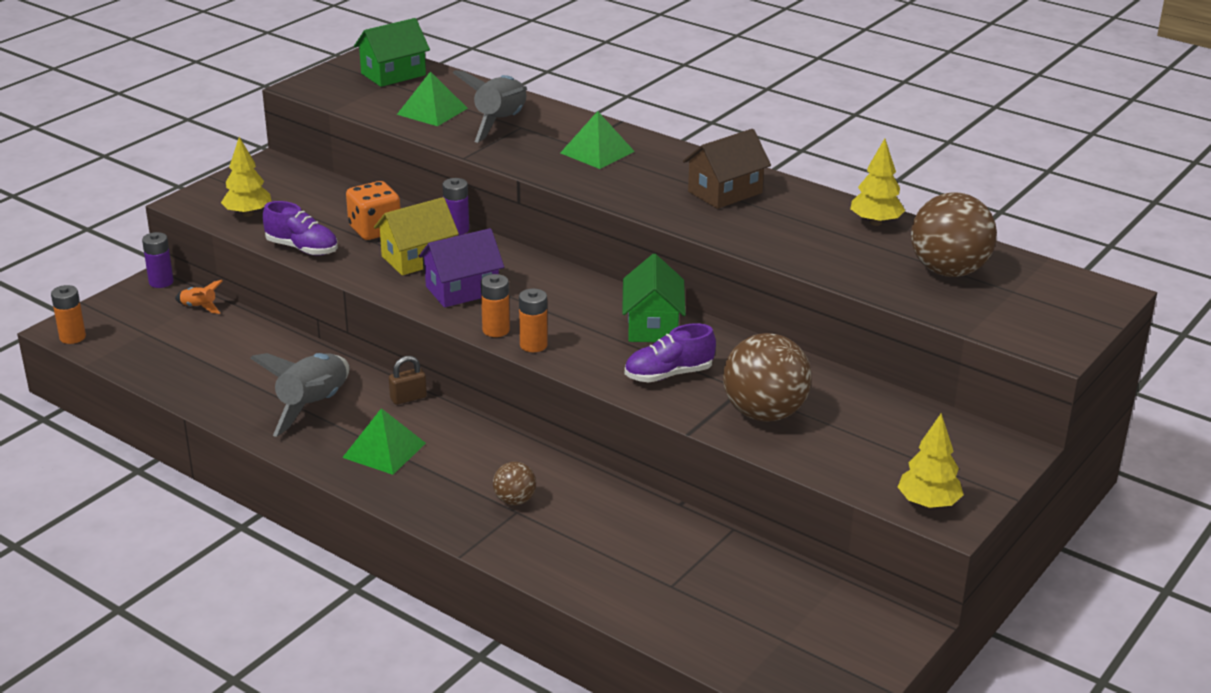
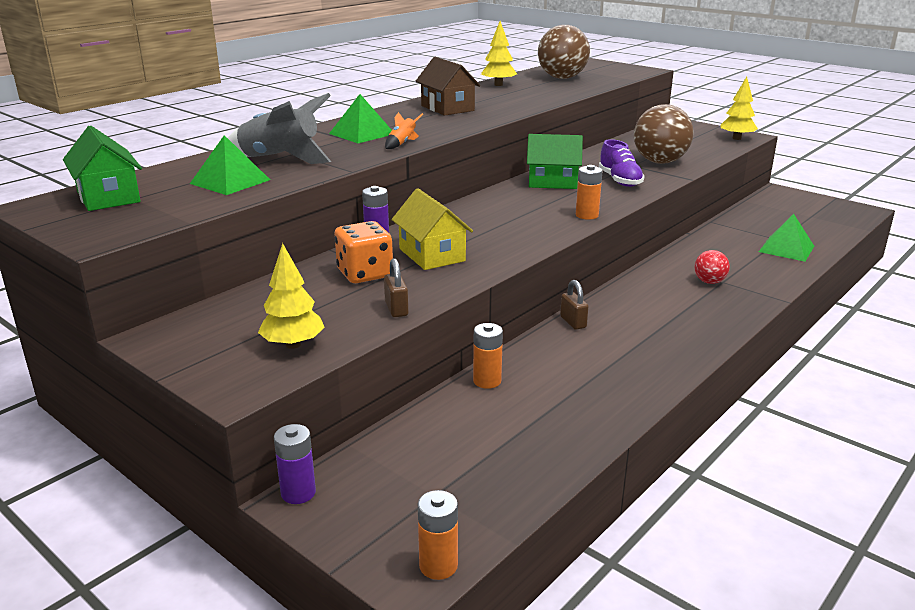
camera: 85 degrees left, 5 degrees down
orange rocket [175,280,223,314] -> orange rocket moved to [385,112,423,149]
grey rocket [250,353,349,437] -> none
purple shoe [263,201,338,256] -> brown padlock [384,258,409,317]
green pyramid [342,408,426,475] -> green pyramid moved to [759,214,814,262]
purple house [419,228,504,308] -> none
orange battery [481,274,510,337] -> orange battery moved to [473,323,503,389]
brown ball [493,462,536,505] -> red ball [694,250,730,284]

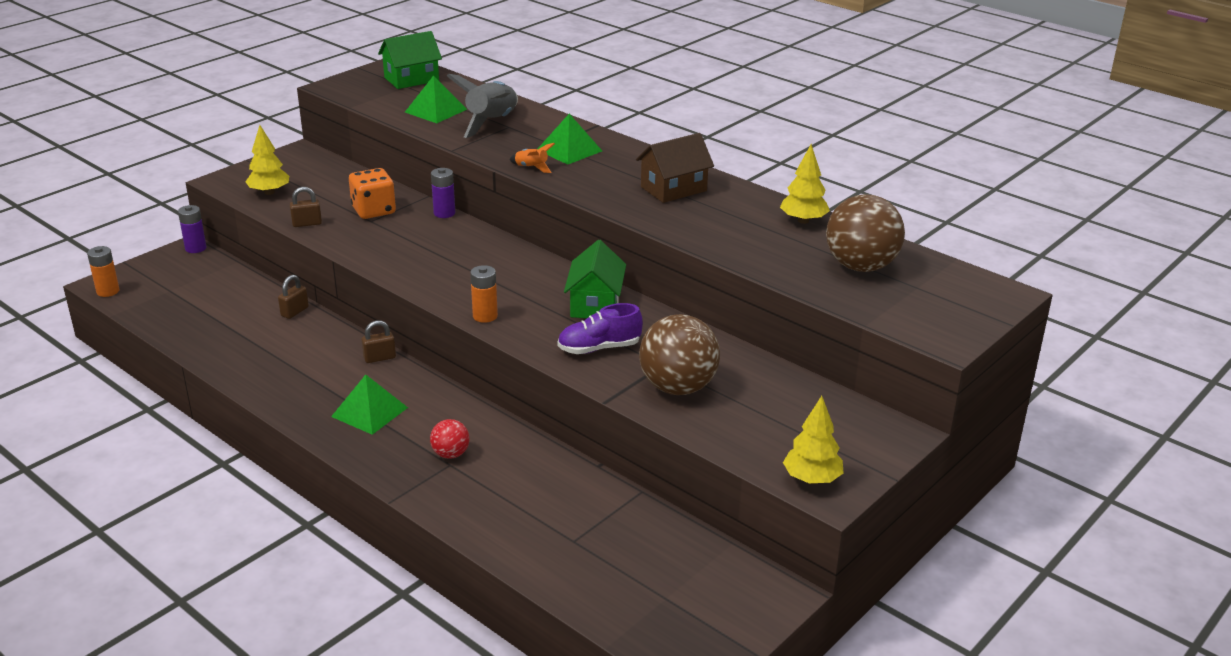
camera: 90 degrees right, 5 degrees up
yellow house [392,188,473,270] -> none
orange battery [473,323,503,389] -> brown padlock [278,275,309,319]
green pyramid [759,214,814,262] -> green pyramid moved to [331,374,408,435]

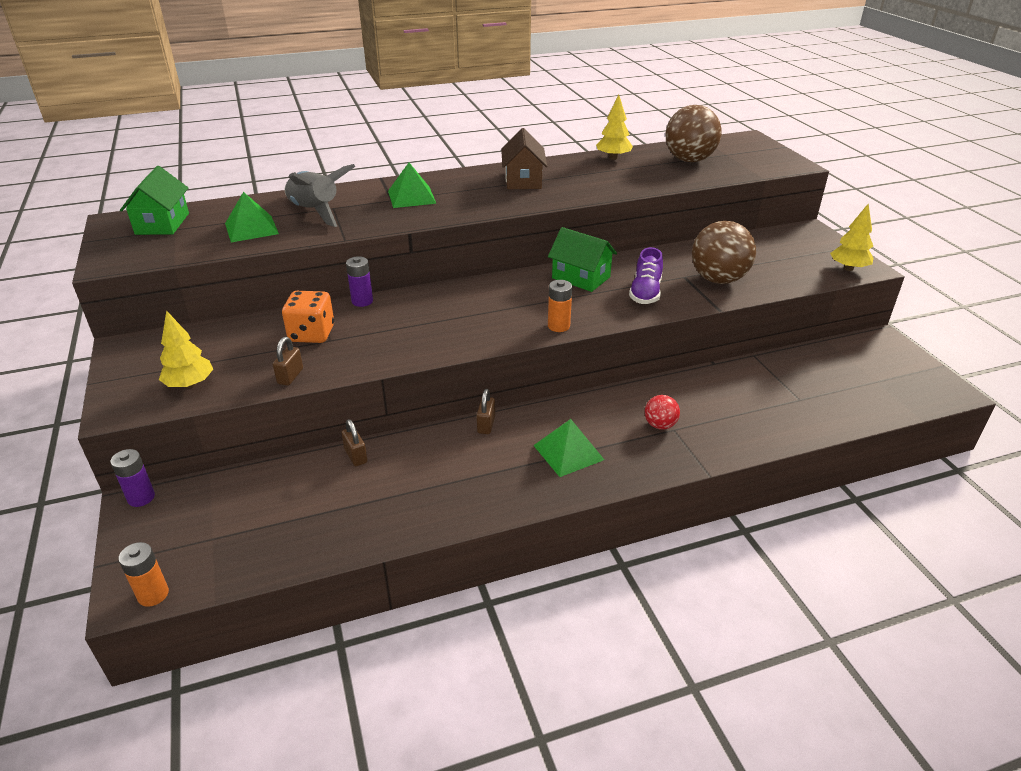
camera: 60 degrees left, 5 degrees up
orange rocket [509,143,555,173] -> none

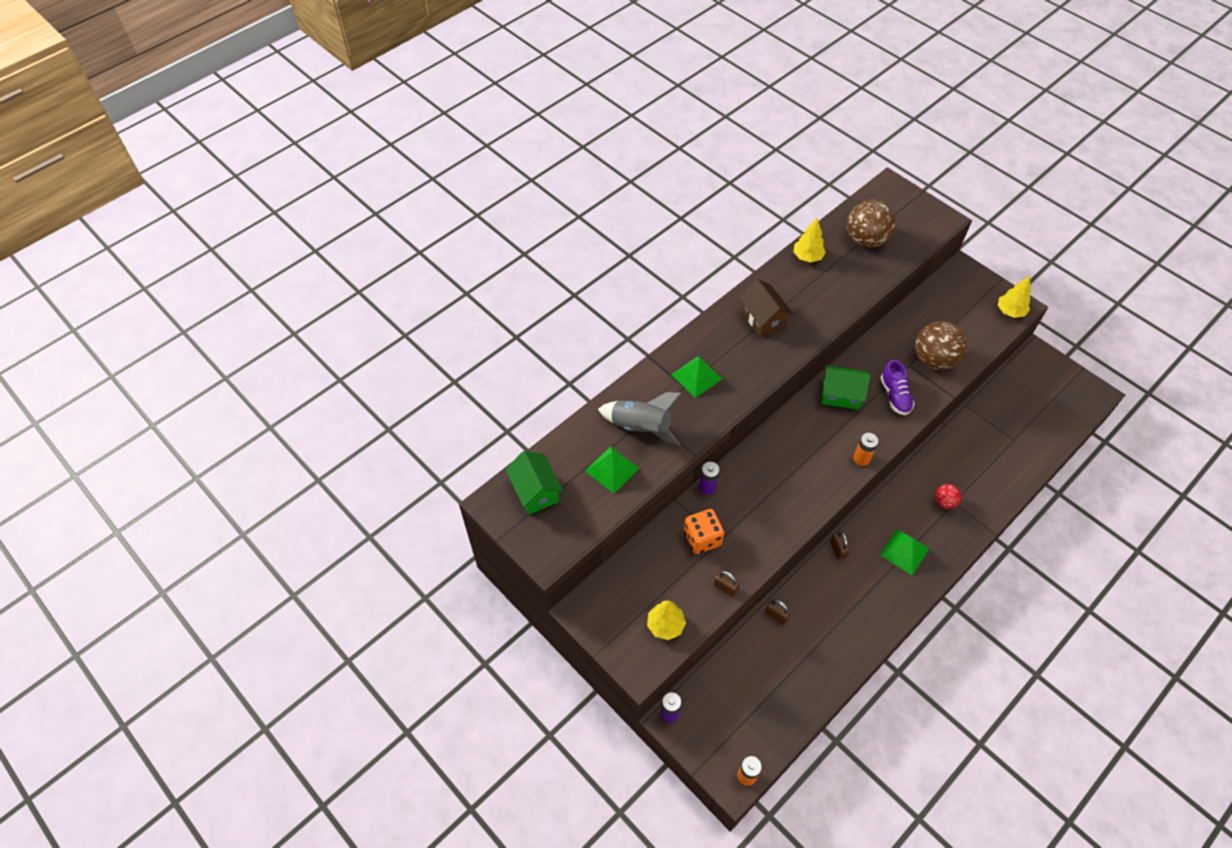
camera: 25 degrees left, 20 degrees up
brown padlock [273,337,303,386] -> brown padlock turned 45 degrees counterclockwise [714,571,740,597]

